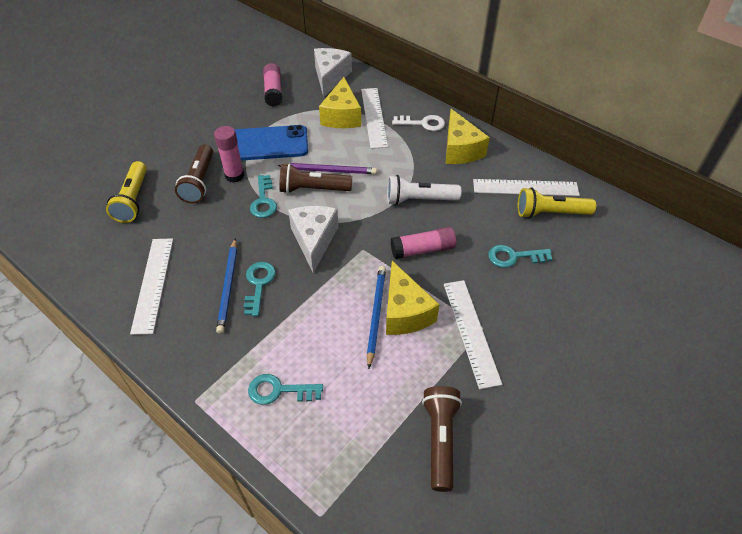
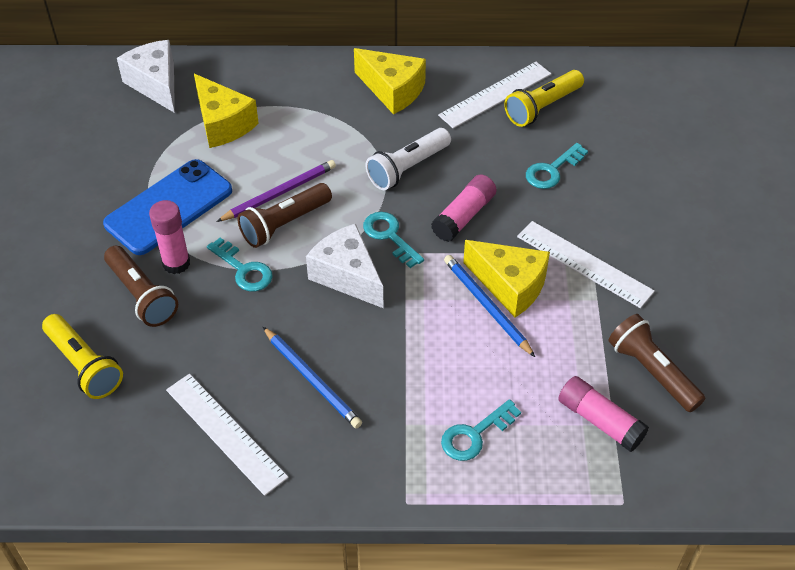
camera: 40 degrees left, 0 degrees up
turquoise key [244,262,276,316] -> turquoise key moved to [363,212,424,268]
pink glue stick [263,63,282,107] -> pink glue stick moved to [558,376,649,452]
white ruler [361,88,388,149] -> none
white key [392,115,445,131] -> none

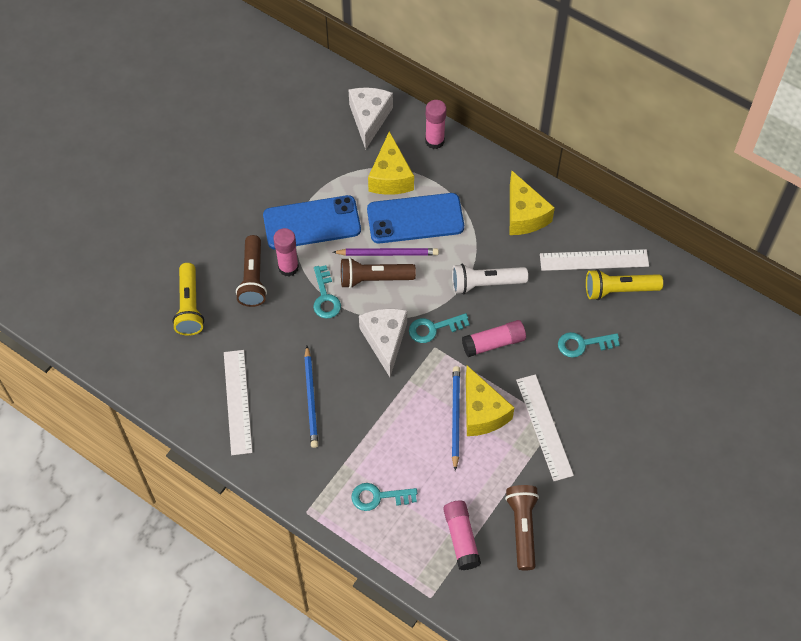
camera: 35 degrees right, 10 degrees up
turquoise key [363,212,424,268] -> turquoise key turned 105 degrees counterclockwise [409,313,470,343]
none -> blue phone [367,193,464,243]
none -> pink glue stick [425,100,446,149]

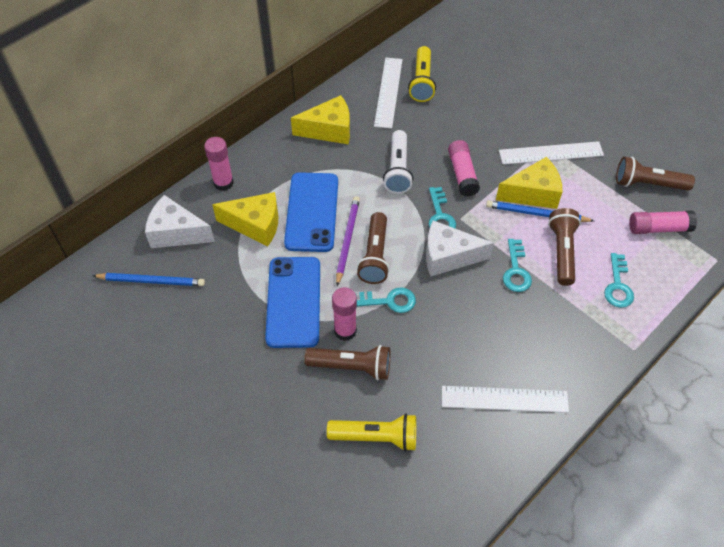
camera: 80 degrees left, 5 degrees down
blue pencil [304,346,318,448] -> blue pencil moved to [92,273,205,286]
turquoise key [558,332,620,358] -> turquoise key moved to [503,239,532,292]
none -> brown flashlight [548,208,581,286]

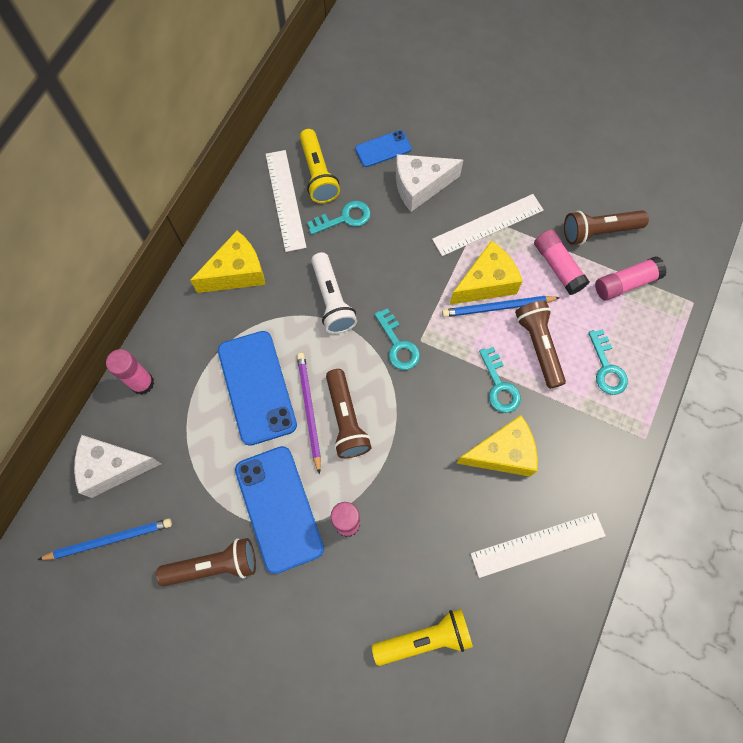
camera: 20 degrees left, 15 degrees up
yellow cheese [212,192,278,246] -> yellow cheese moved to [456,415,538,477]
brown flashlight [304,345,391,380] -> brown flashlight moved to [156,538,256,587]
turquoise key [356,287,416,313] -> turquoise key moved to [307,201,371,235]
white cheese [426,220,494,277] -> white cheese moved to [396,154,463,212]
pink glue stick [448,140,480,197] -> pink glue stick moved to [534,229,589,295]
none -> blue phone [355,130,412,167]

